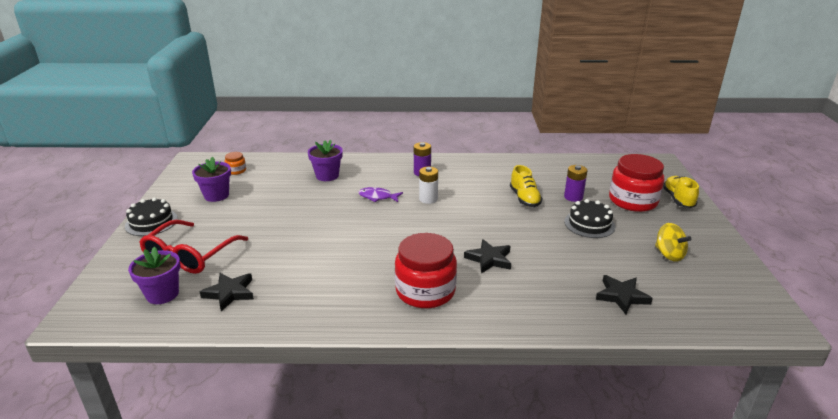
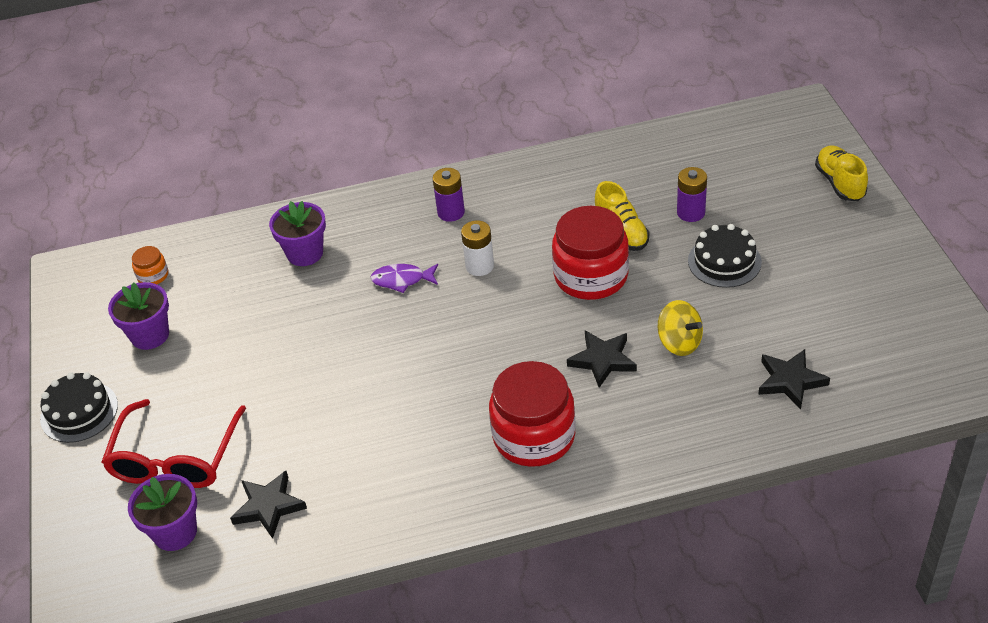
camera: 10 degrees left, 15 degrees up
red jar [609,154,664,212] -> red jar moved to [552,206,629,300]
yellow spinning top [655,223,691,262] -> yellow spinning top moved to [658,300,703,356]

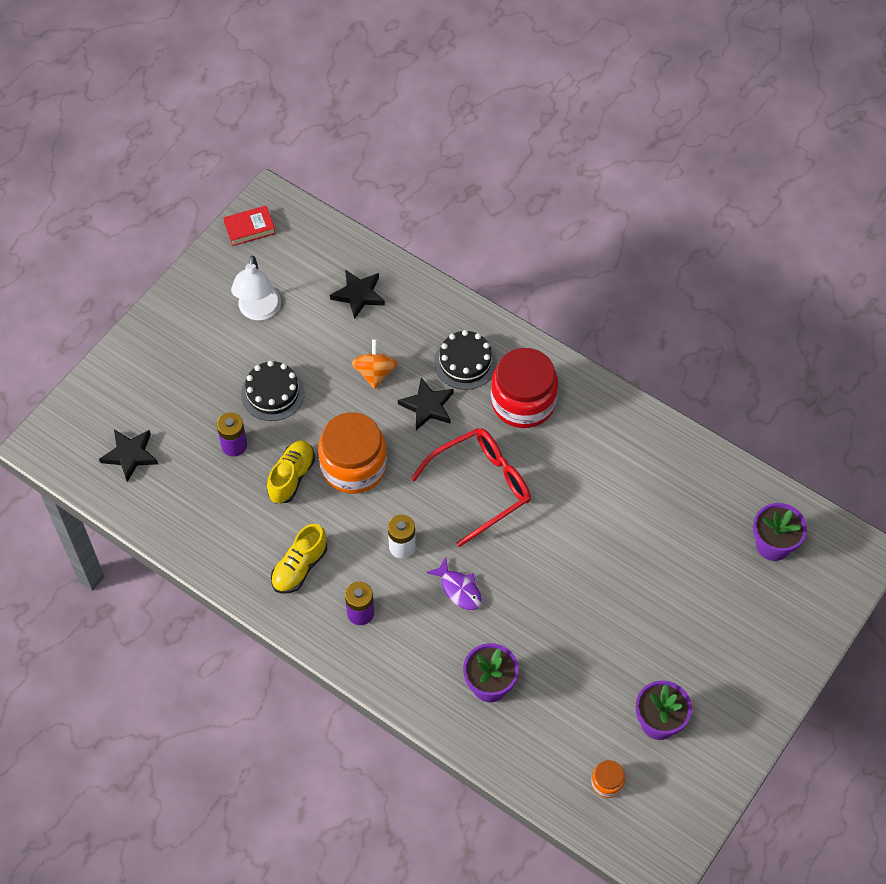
camera: 135 degrees left, 15 degrees up
black cake [40,372,118,443] -> black cake moved to [434,330,497,390]
red glasses [102,399,246,488] -> red glasses moved to [411,428,531,547]
black star [230,471,307,539] -> black star moved to [99,430,158,482]
red jar [552,206,629,300] -> orange jar [318,412,387,494]
yellow spinning top [658,300,703,356] -> orange spinning top [352,339,398,389]
yellow shoe [815,145,868,201] -> yellow shoe moved to [271,524,327,594]
none -> red book [224,206,276,246]
none -> white lamp [231,255,281,321]

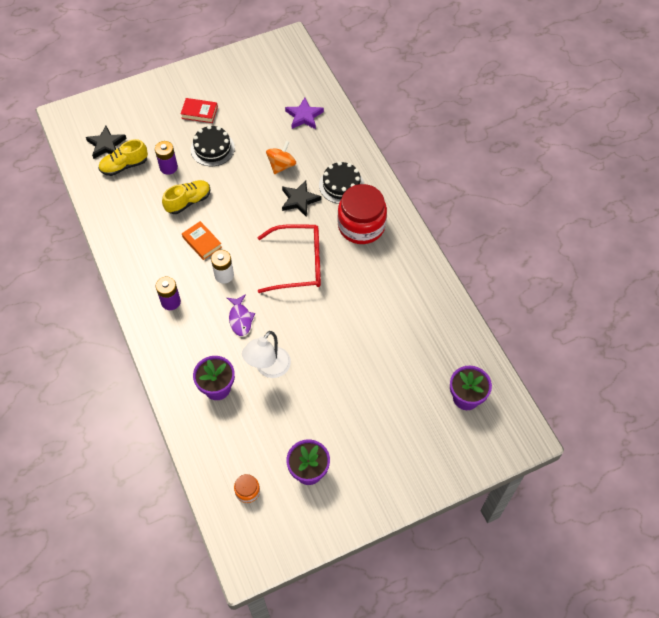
camera: 30 degrees right, 0 degrees up
red book [224,206,276,246] -> red book moved to [181,98,218,123]
white lamp [231,255,281,321] -> white lamp moved to [242,331,291,378]
yellow shoe [271,524,327,594] -> yellow shoe moved to [98,139,148,176]
orange jar [318,412,387,494] -> none
black star [330,270,385,319] -> purple star [285,98,324,129]
none -> orange book [182,221,222,260]

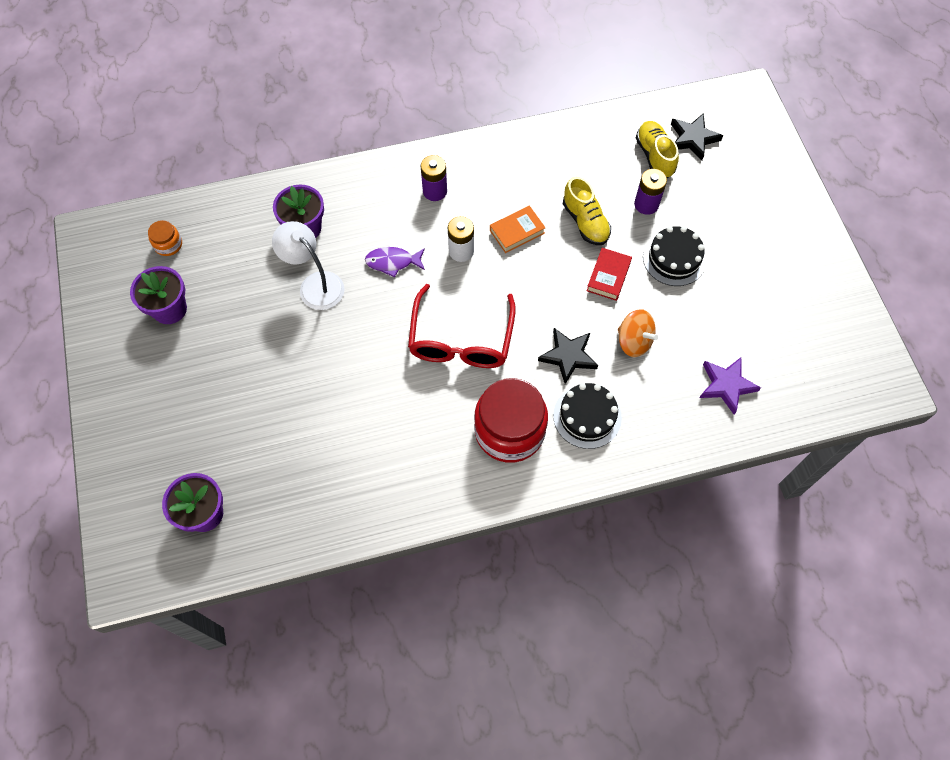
camera: 100 degrees right, 5 degrees up
red book [181,98,218,123] -> red book moved to [587,248,632,301]

